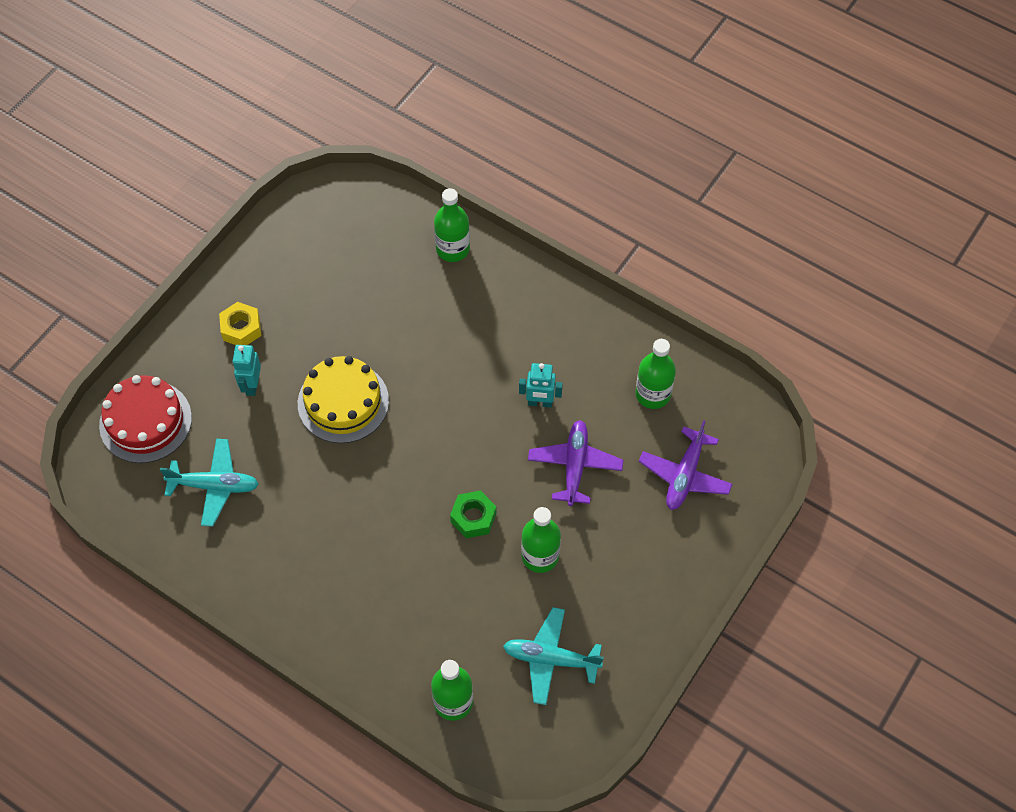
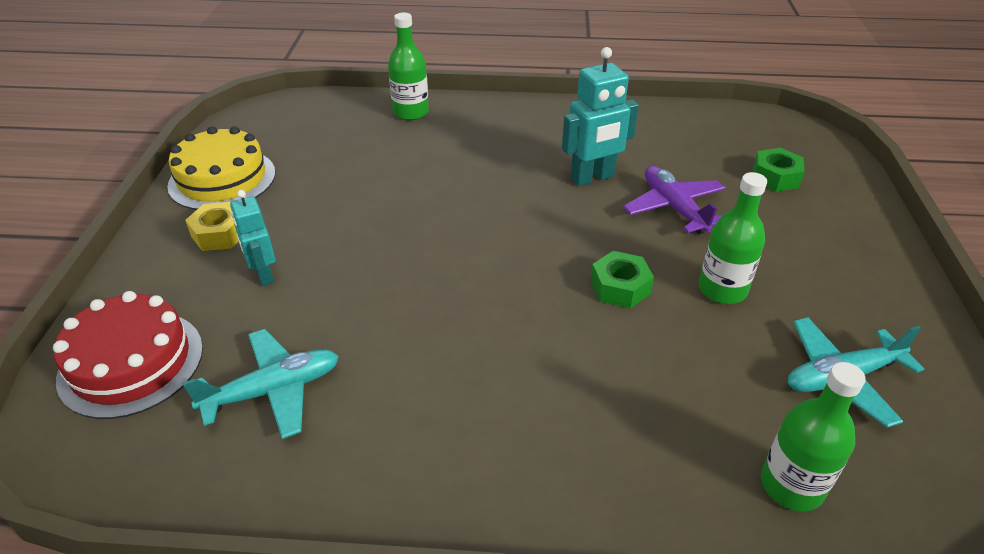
camera: 30 degrees left, 20 degrees down
yellow cake [298,356,389,443] -> yellow cake moved to [167,126,275,210]
turquoise robot [519,363,563,408] -> turquoise robot [562,47,639,186], size x1.55
green bottle [635,339,676,409] -> none
purple plane [639,420,733,510] -> green nut [753,148,805,192]

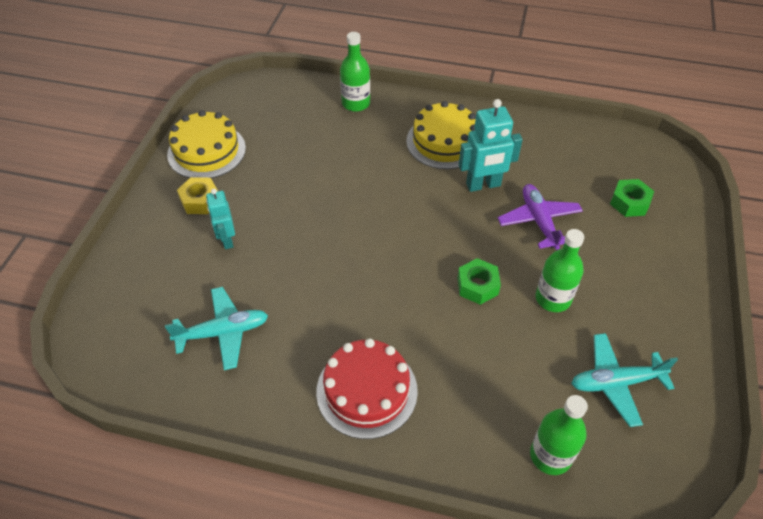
camera: 10 degrees right, 10 degrees up
red cake [53,291,203,419] -> red cake moved to [316,338,418,439]
none -> yellow cake [406,101,476,169]

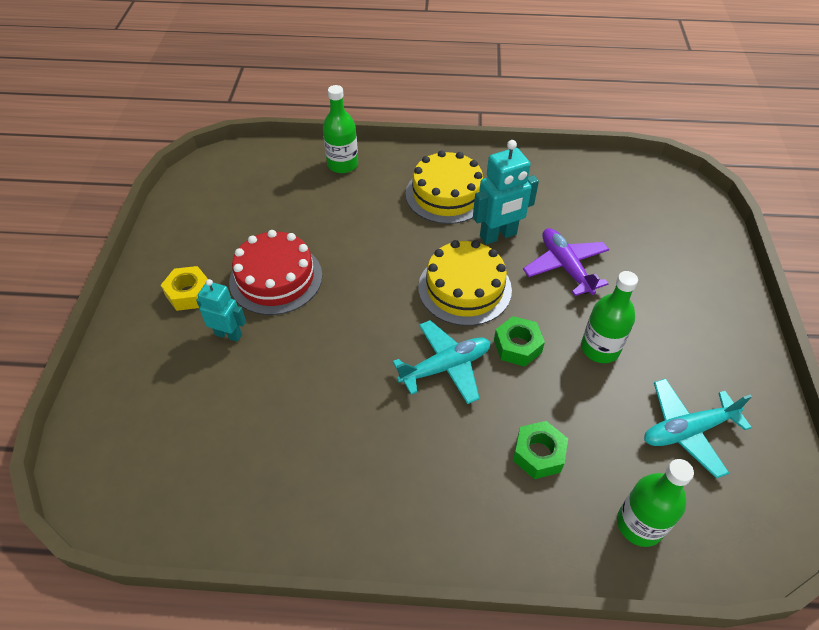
camera: 10 degrees left, 0 degrees up
turquoise plane [165,287,268,370] -> turquoise plane moved to [393,320,490,404]
yellow cake [167,110,246,178] -> yellow cake moved to [418,240,512,326]
turquoise robot [206,189,235,249] -> turquoise robot turned 135 degrees clockwise [196,279,246,342]
red cake [316,338,418,439] -> red cake moved to [229,230,322,315]
green nut [610,179,654,217] -> green nut moved to [513,421,568,479]

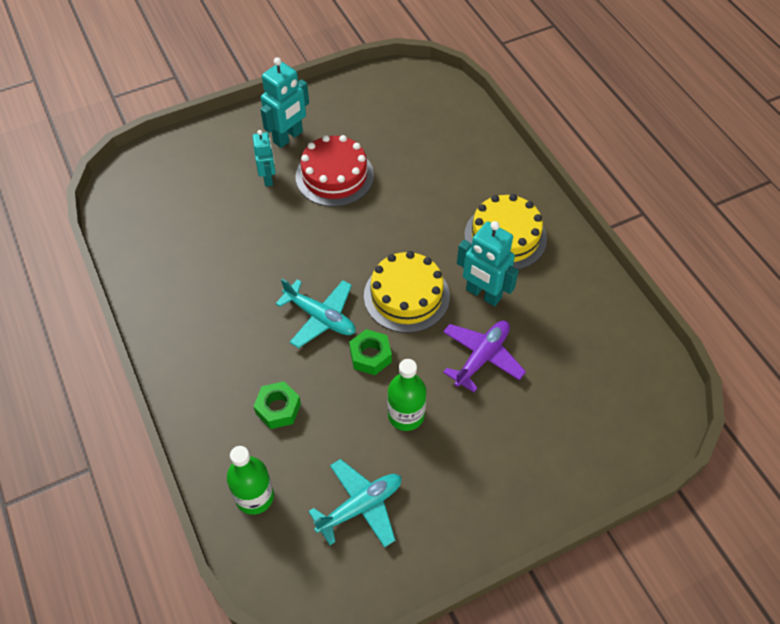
camera: 60 degrees right, 5 degrees up
yellow nut [161,266,208,311] -> turquoise robot [260,57,309,148]
green bottle [323,85,358,173] -> none
turquoise plane [644,379,752,478] -> turquoise plane turned 105 degrees clockwise [308,459,401,548]

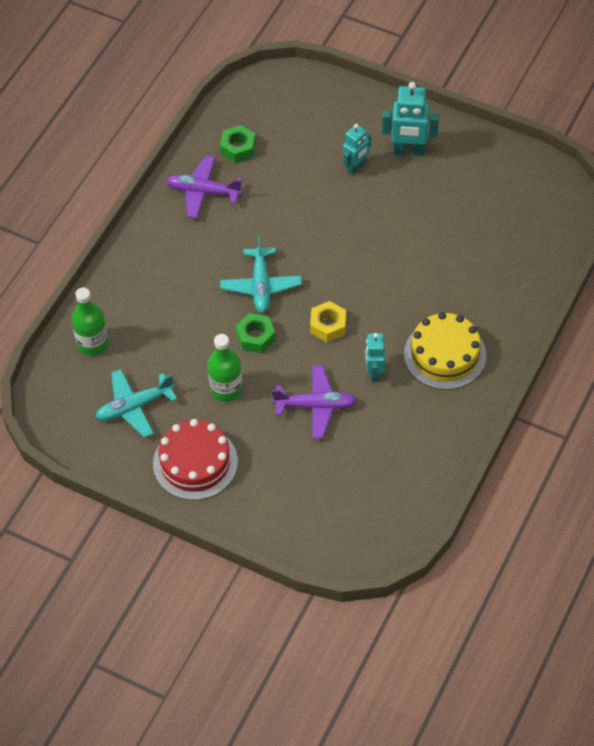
camera: 55 degrees right, 0 degrees up
green nut [253,381,301,429] -> green nut moved to [220,125,256,163]
red cake [295,135,374,207] -> red cake moved to [153,419,238,500]
turquoise plane [308,459,401,548] -> turquoise plane turned 135 degrees clockwise [96,369,177,438]
yellow cake [364,251,450,333] -> yellow nut [310,301,346,342]
turquoise robot [457,221,519,306] -> turquoise robot [366,333,385,382], size x0.65
none -> purple plane [166,156,243,219]

